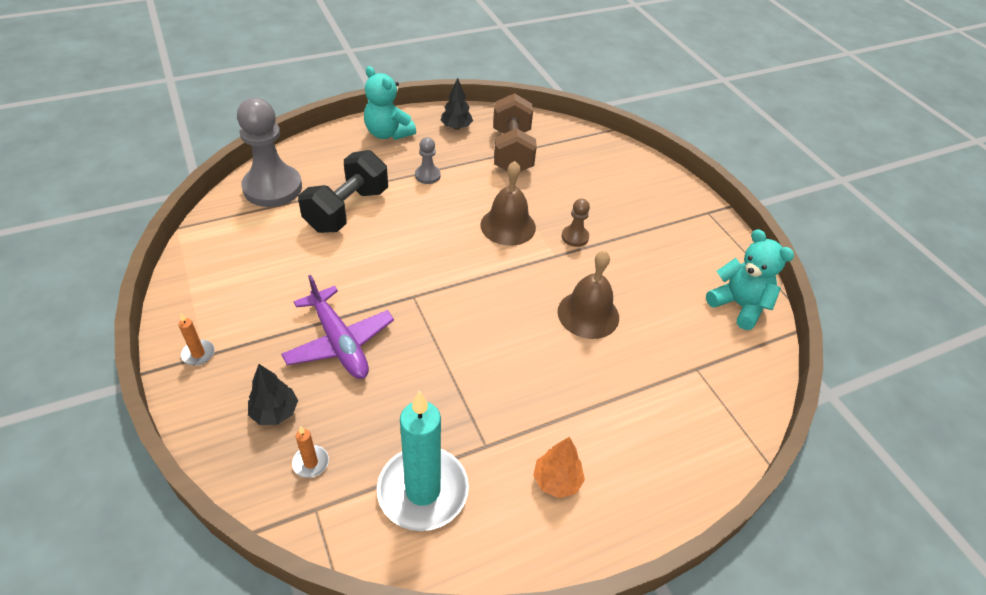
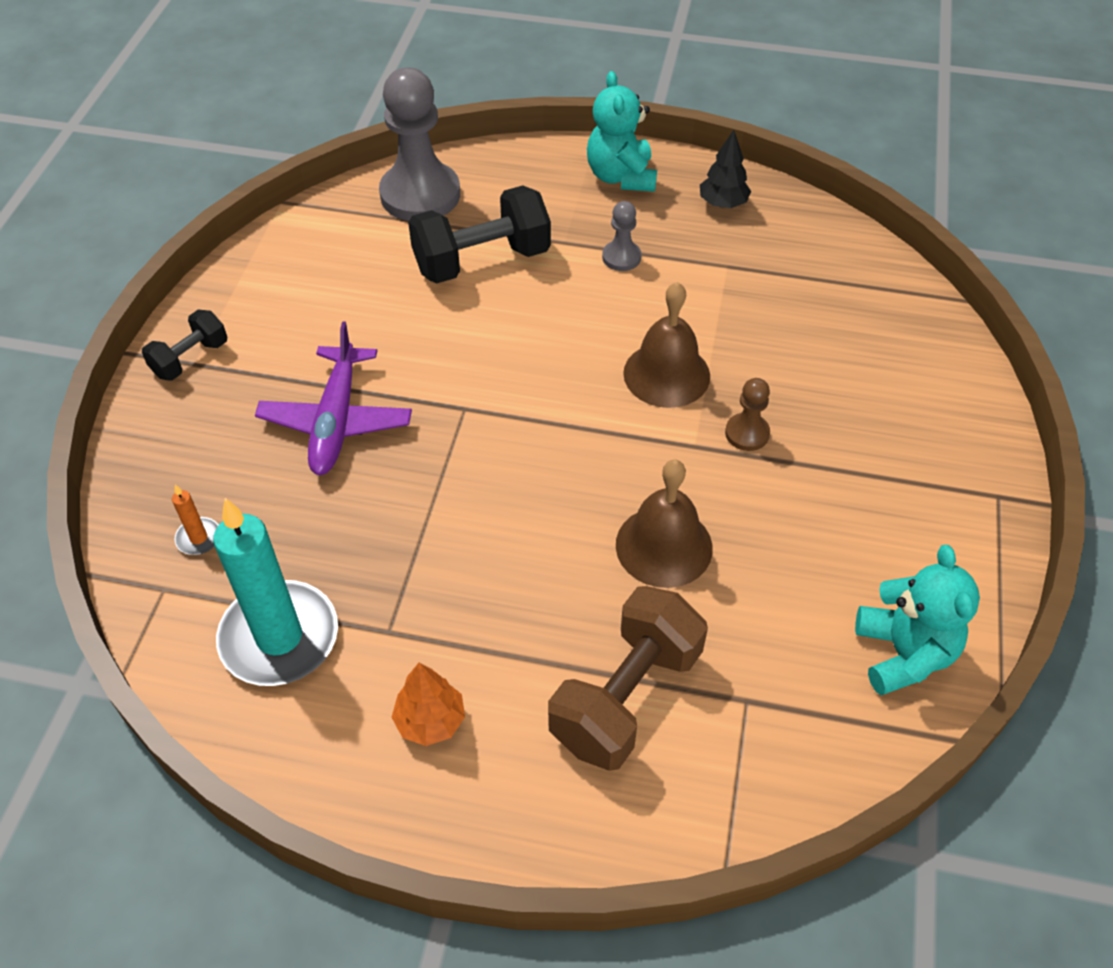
camera: 40 degrees right, 5 degrees up
orange candle [178,314,215,365] -> black dumbbell [142,309,227,381]
black tree [248,364,298,425] -> none
brown dumbbell [493,93,537,172] -> brown dumbbell moved to [548,586,708,771]

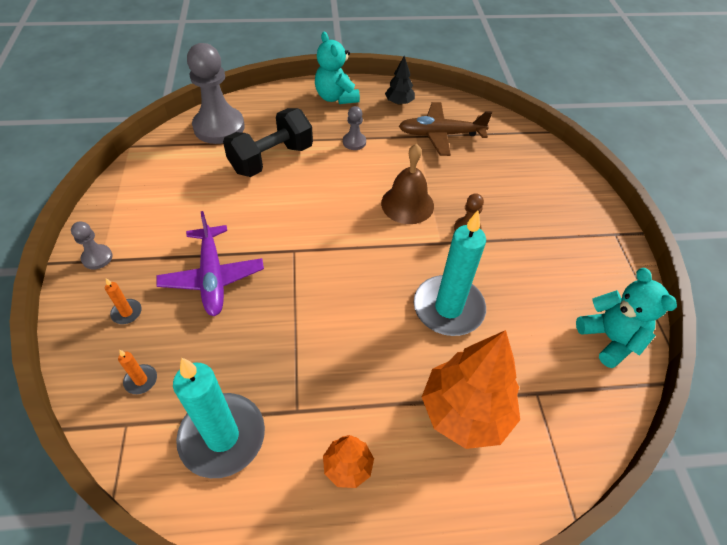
camera: 20 degrees left, 0 degrees up
black dumbbell [142,309,227,381] -> grey pawn [71,221,113,270]
brown dumbbell [548,586,708,771] -> orange tree [422,330,520,449]
brown bell [616,460,713,588] -> turquoise candle [414,211,486,336]
none -> orange candle [105,278,142,324]
none -> brown plane [399,102,492,156]

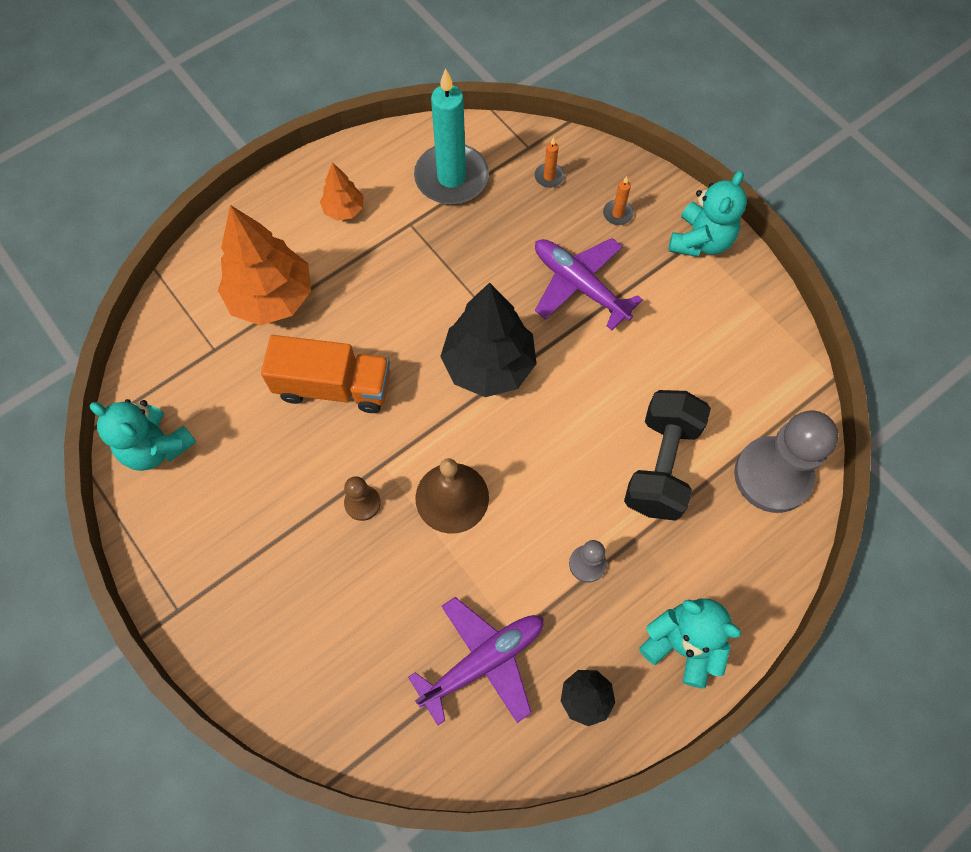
camera: 150 degrees right, 15 degrees up
grey pawn [71,221,113,270] -> turquoise teddy bear [669,170,747,257]
brown plane [399,102,492,156] -> purple plane [408,597,544,725]
turquoise candle [414,211,486,336] -> orange truck [261,335,390,413]
none -> black tree [440,282,537,397]

